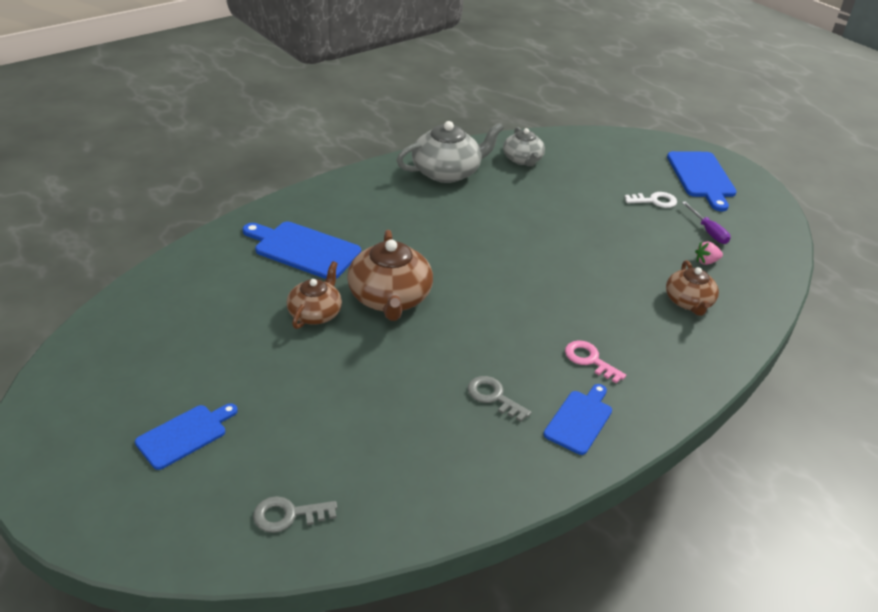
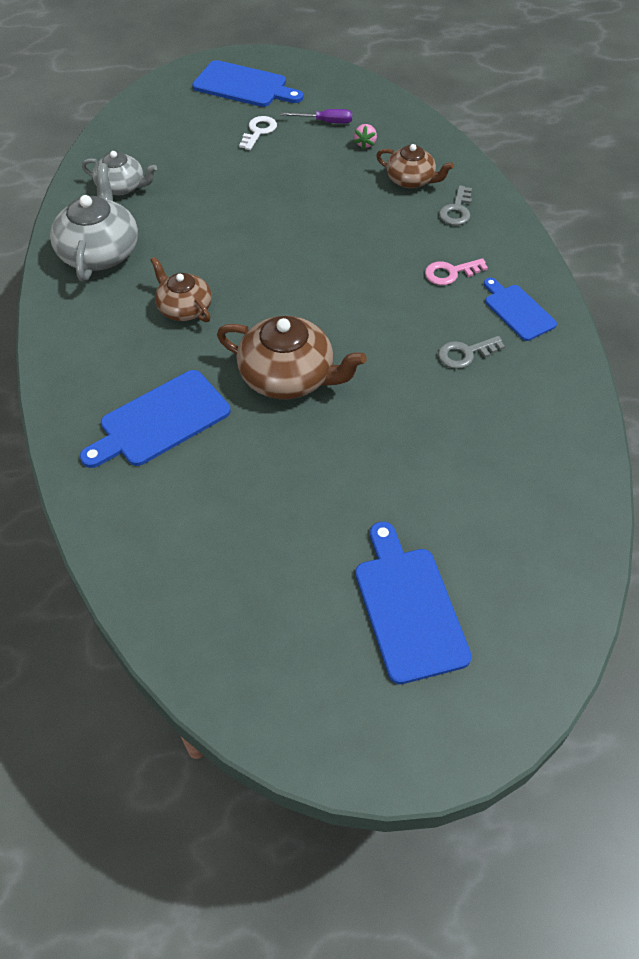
camera: 60 degrees left, 15 degrees up
blue cutting board [135,403,238,470] -> blue cutting board [355,522,472,684], size x1.55
grey key [253,496,337,533] -> grey key moved to [439,185,472,225]
brown teapot [287,261,342,329] -> brown teapot moved to [151,257,212,322]

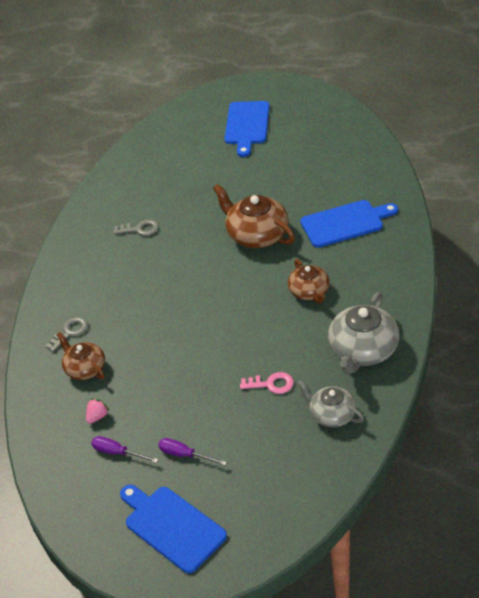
camera: 155 degrees left, 10 degrees down
white key [239,116,277,150] -> purple screwdriver [158,438,227,466]
pink key [425,258,488,285] -> pink key moved to [240,372,294,394]
blue cutting board [484,278,557,341] -> none

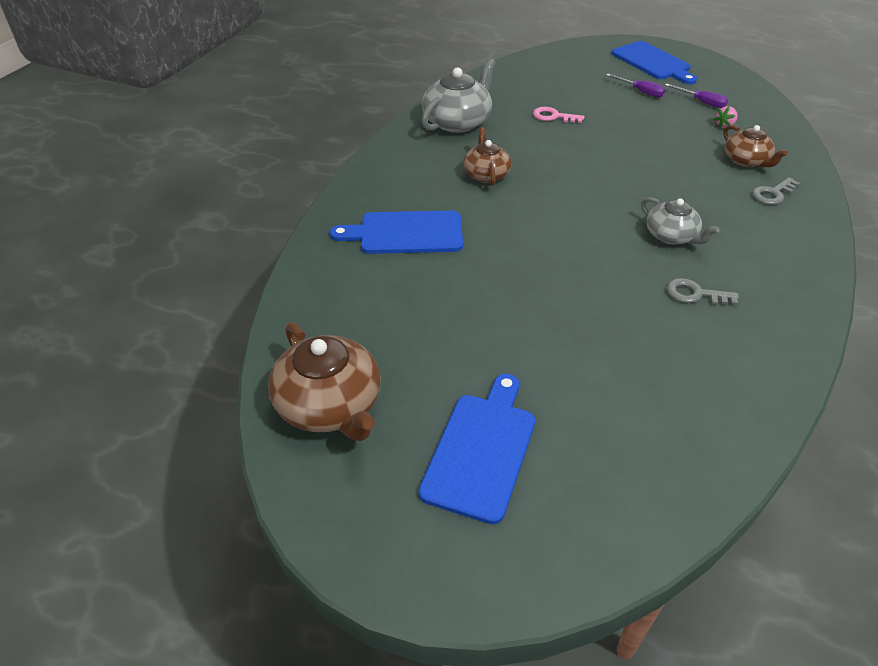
camera: 170 degrees left, 0 degrees up
brown teapot [213,184,295,248] -> brown teapot moved to [268,322,381,441]
grey teapot [297,380,364,427] -> grey teapot moved to [641,197,720,244]

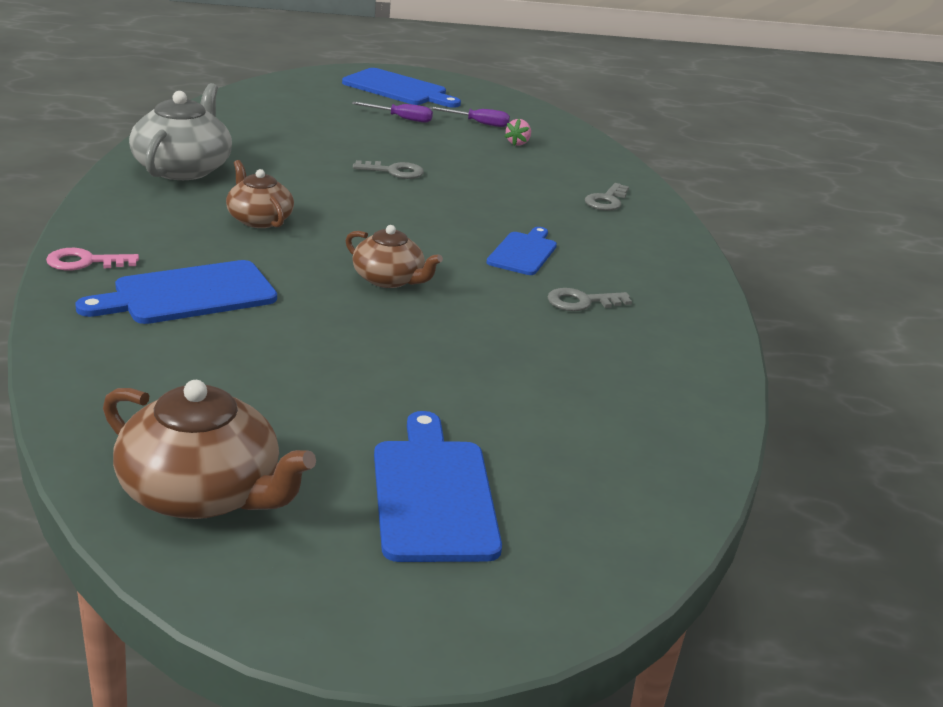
camera: 30 degrees left, 15 degrees down
pink key [533,107,584,123] -> pink key moved to [46,248,139,271]
grey teapot [641,197,720,244] -> blue cutting board [486,227,557,275]
brown teapot [723,125,788,167] -> brown teapot moved to [346,225,443,288]
none -> grey key [353,160,424,179]

